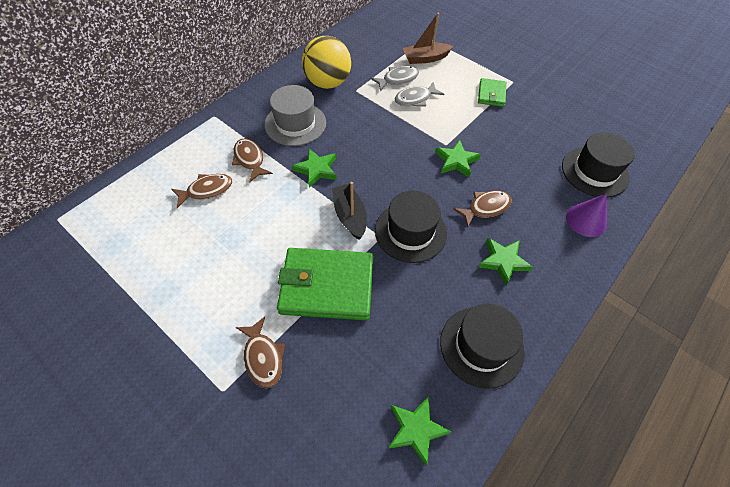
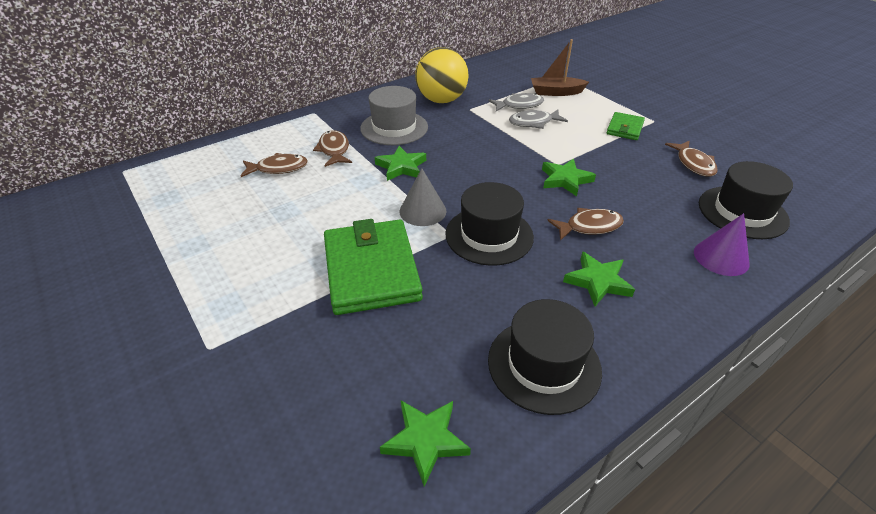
camera: 15 degrees right, 15 degrees down
brown fish [236,317,285,388] -> brown fish moved to [665,141,717,177]
green wallet [277,248,373,320] -> green wallet turned 60 degrees clockwise [324,219,423,315]
black boat [332,182,367,240] -> grey cone [400,168,446,226]

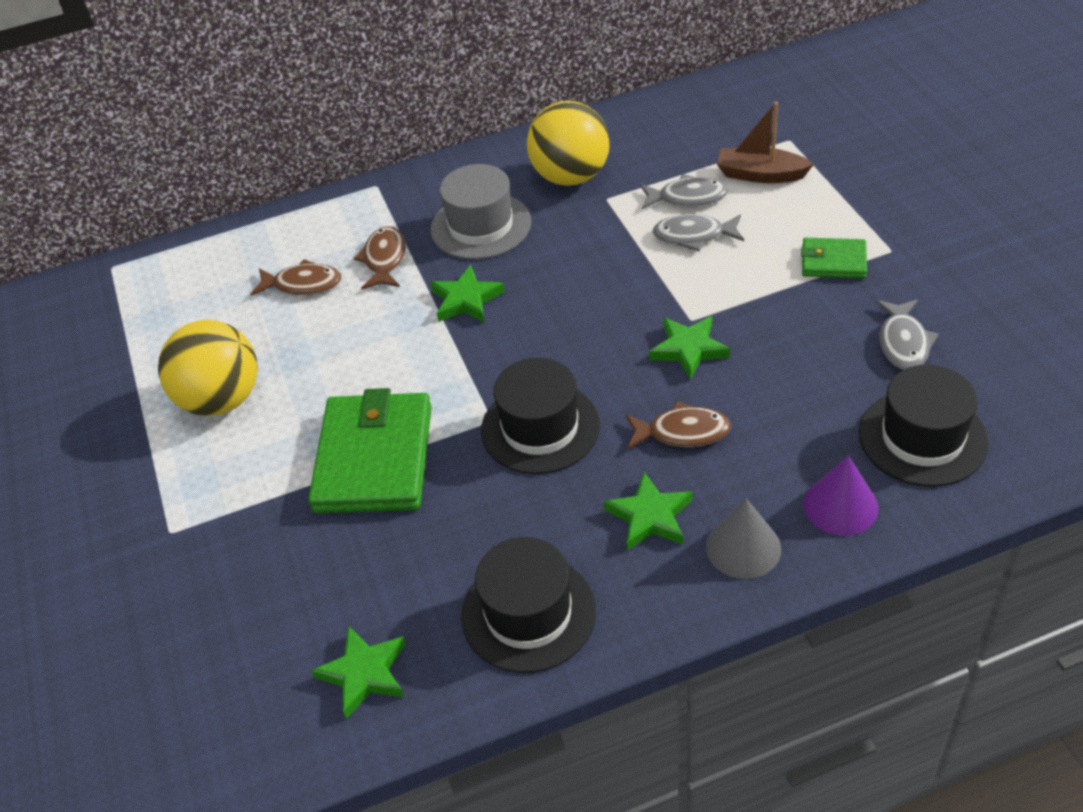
camera: 20 degrees right, 5 degrees up
grey cone [400,168,446,226] -> grey cone moved to [706,498,781,579]
green wallet [607,112,645,140] -> green wallet turned 60 degrees clockwise [801,238,867,278]
brown fish [665,141,717,177] -> grey fish [876,299,939,370]
none -> yellow ball [158,320,258,416]

